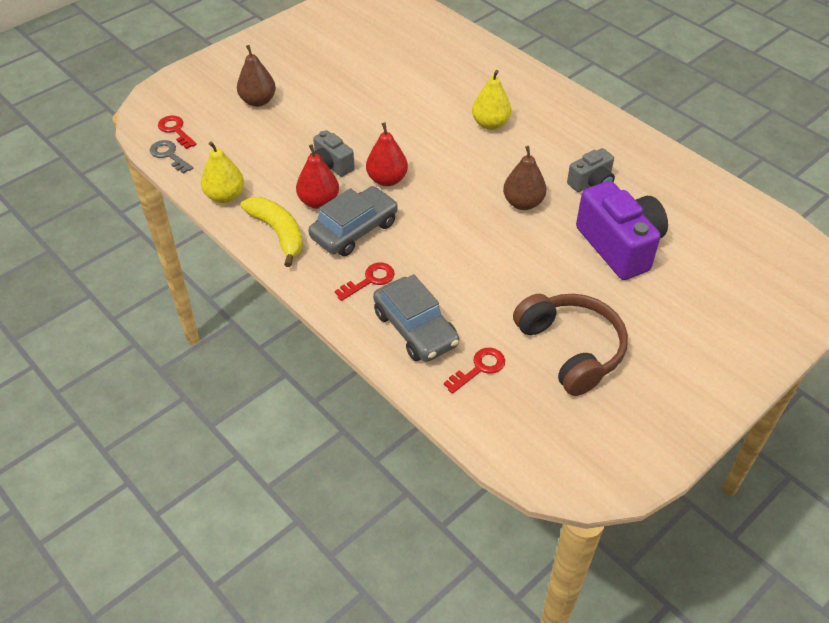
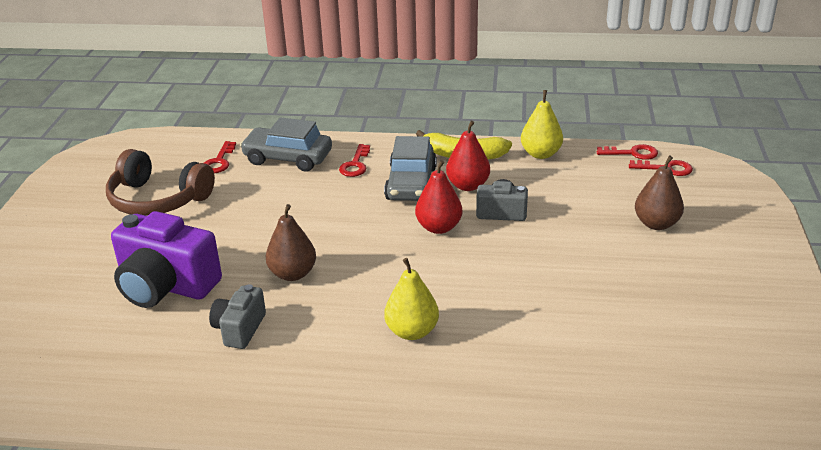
camera: 140 degrees right, 15 degrees down
grey key [150,140,193,174] -> red key [597,144,658,160]

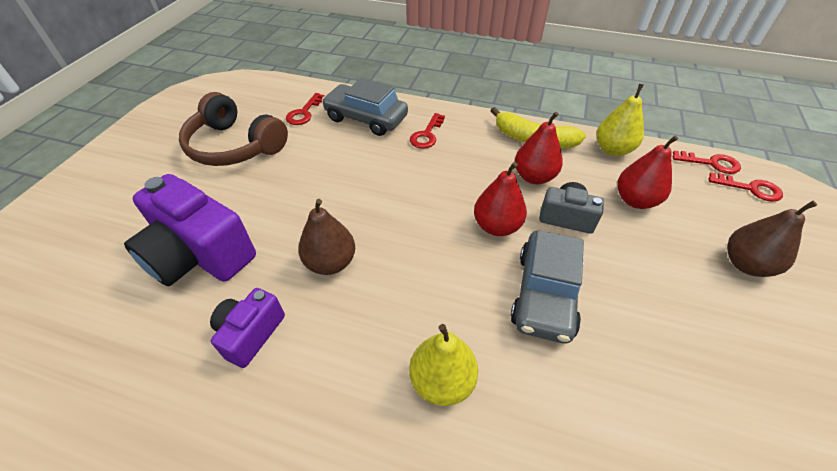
camera: 10 degrees right, 15 degrees up
grey camera [209,284,266,349] -> purple camera [210,288,285,368]
grey car [384,136,437,201] -> grey car moved to [510,230,584,343]
none -> red pear [617,135,678,209]

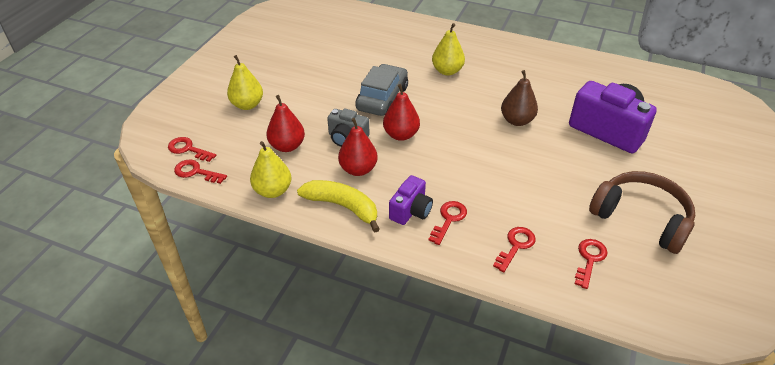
camera: 175 degrees left, 5 degrees down
purple camera [210,288,285,368] -> purple camera moved to [389,175,433,225]
grey car [322,77,408,136] -> red key [493,227,536,272]
brown pear [727,201,817,277] -> yellow pear [227,55,263,110]

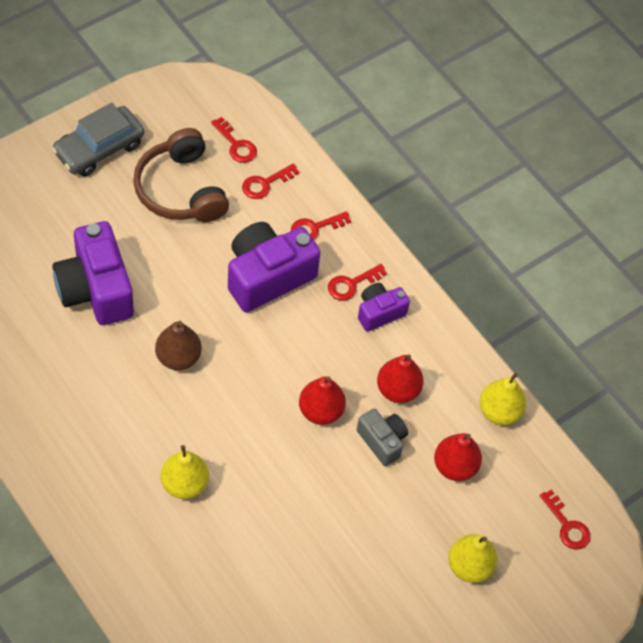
camera: 155 degrees left, 15 degrees up
red key [174,160,227,184] -> red key moved to [211,117,257,163]
yellow banana [297,180,380,232] -> none
grey car [355,64,408,116] -> grey car moved to [52,103,144,177]
none -> purple camera [228,222,321,312]

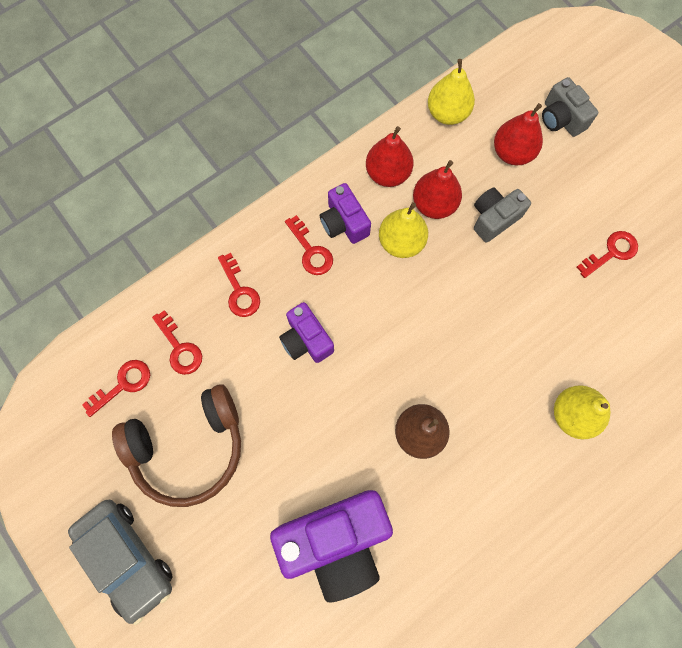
camera: 85 degrees left, 15 degrees up
purple camera [228,222,321,312] -> purple camera [279,302,334,363], size x0.55
red pear [299,376,346,425] -> red pear moved to [366,126,414,187]
yellow pear [448,534,498,583] -> yellow pear moved to [379,202,428,258]
red key [540,490,590,550] -> red key moved to [577,231,638,278]
none -> grey camera [542,77,599,137]

